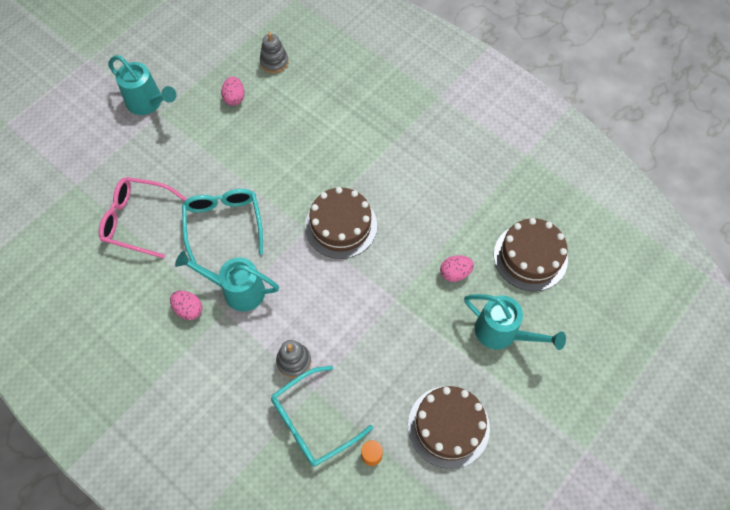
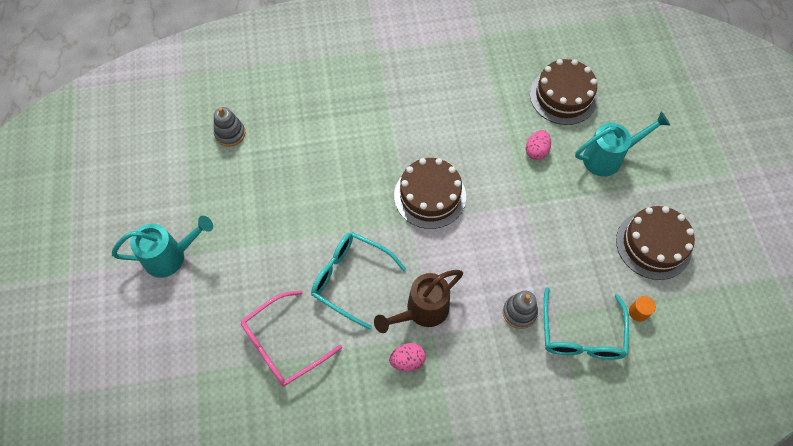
camera: 50 degrees left, 0 degrees up
turquoise watering can [175,251,279,312] -> brown watering can [374,270,463,333]
pink egg [221,77,244,106] -> none

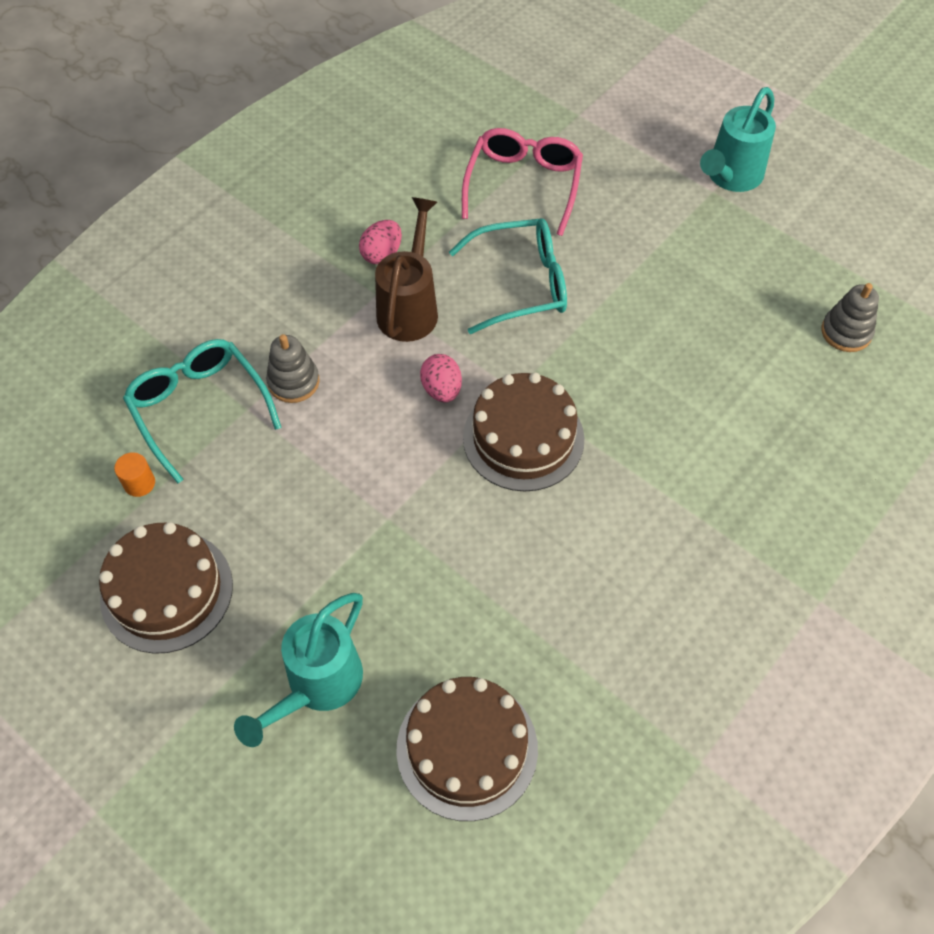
camera: 140 degrees right, 5 degrees down
pink egg [526,130,551,160] -> pink egg moved to [420,354,462,402]

